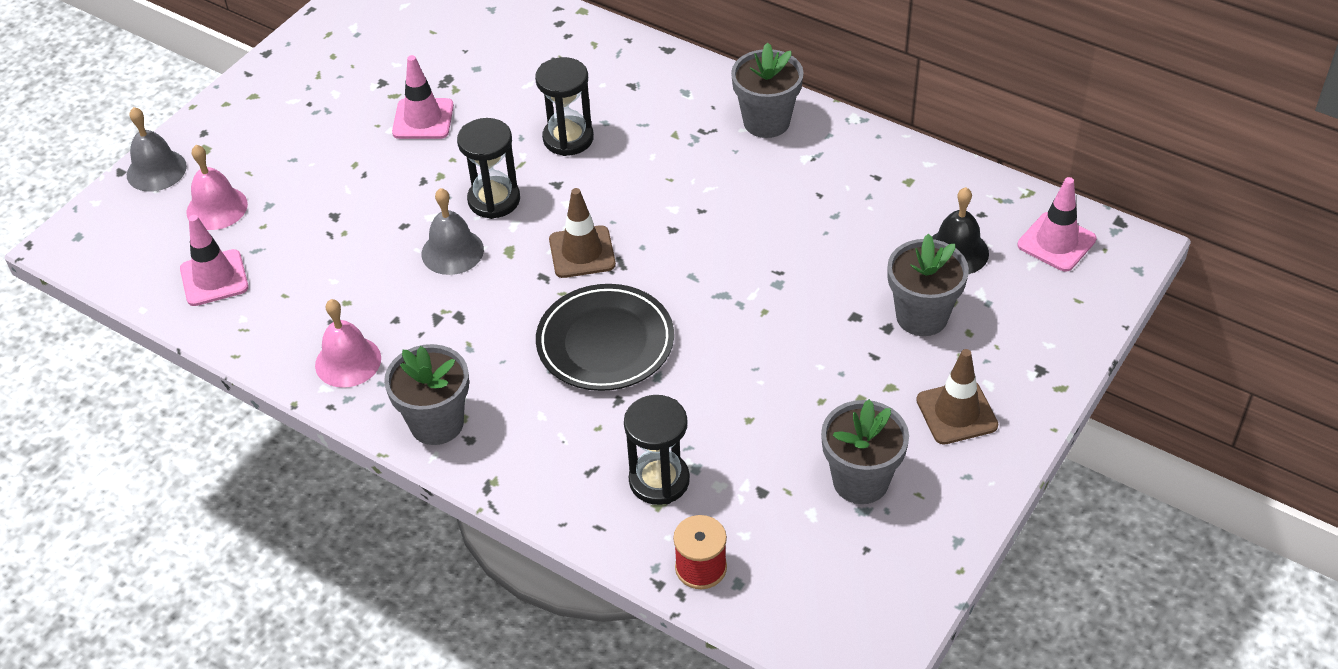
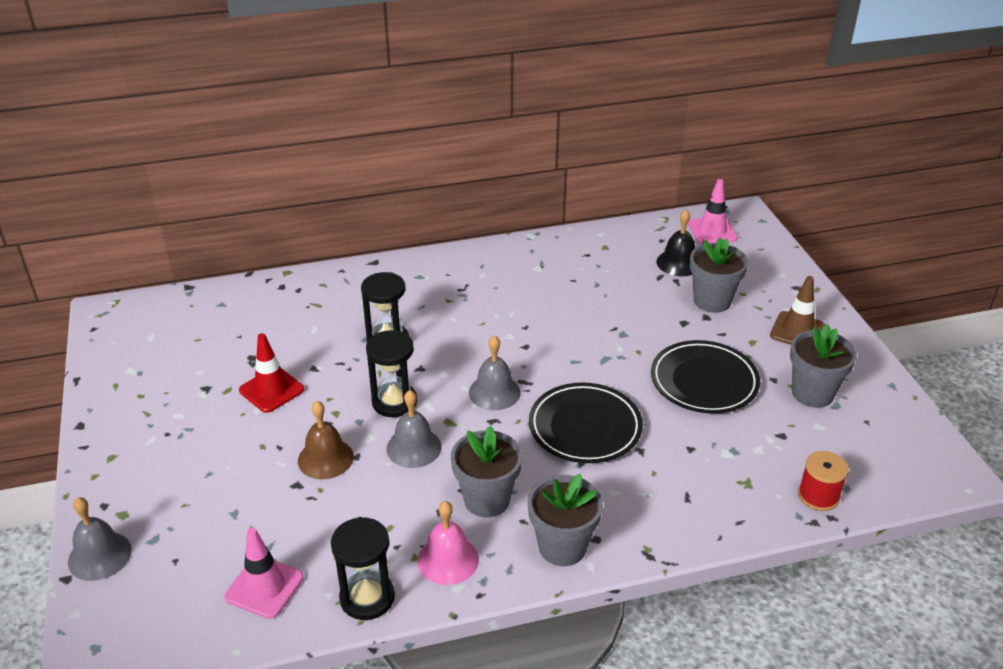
camera: 50 degrees left, 10 degrees down
pink bell [186,145,248,230] -> none
pink traffic cone [392,55,454,139] -> red traffic cone [239,333,304,413]
brown traffic cone [549,188,616,278] -> grey bell [469,335,521,410]
black hourglass [624,395,690,505] -> black hourglass moved to [331,517,395,620]
grey flower pot [731,42,804,138] -> grey flower pot moved to [451,426,522,517]
none -> brown bell [298,401,354,479]
none -> black plate [651,340,760,414]

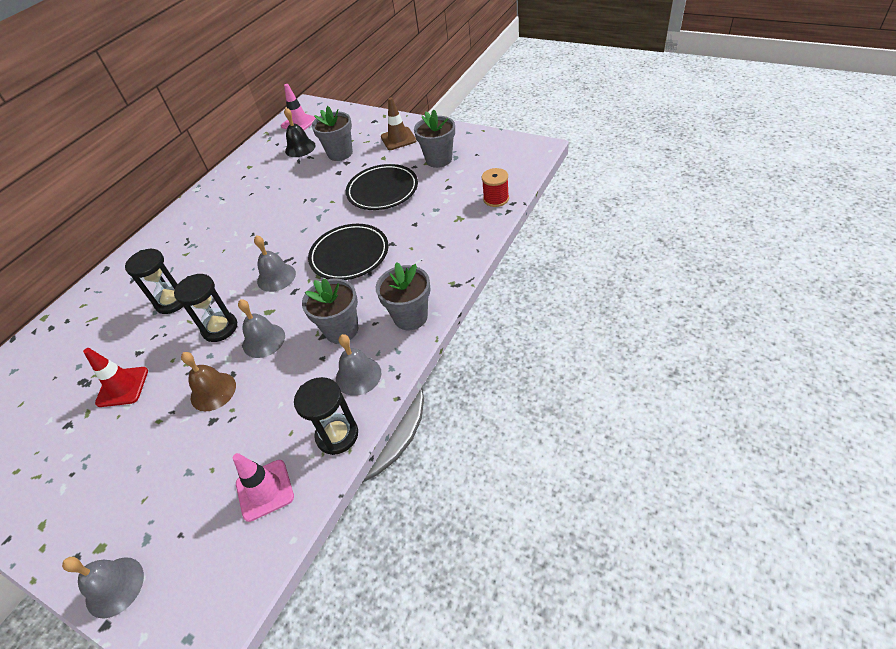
camera: 40 degrees left, 10 degrees up
pink bell [417,501,479,585] -> grey bell [336,334,381,396]

